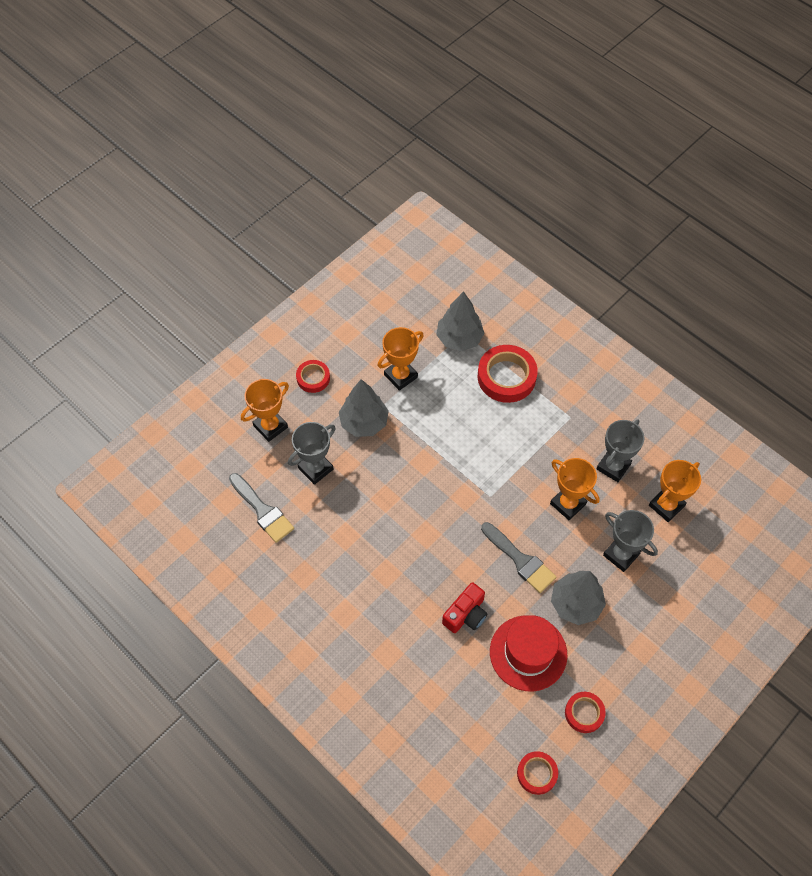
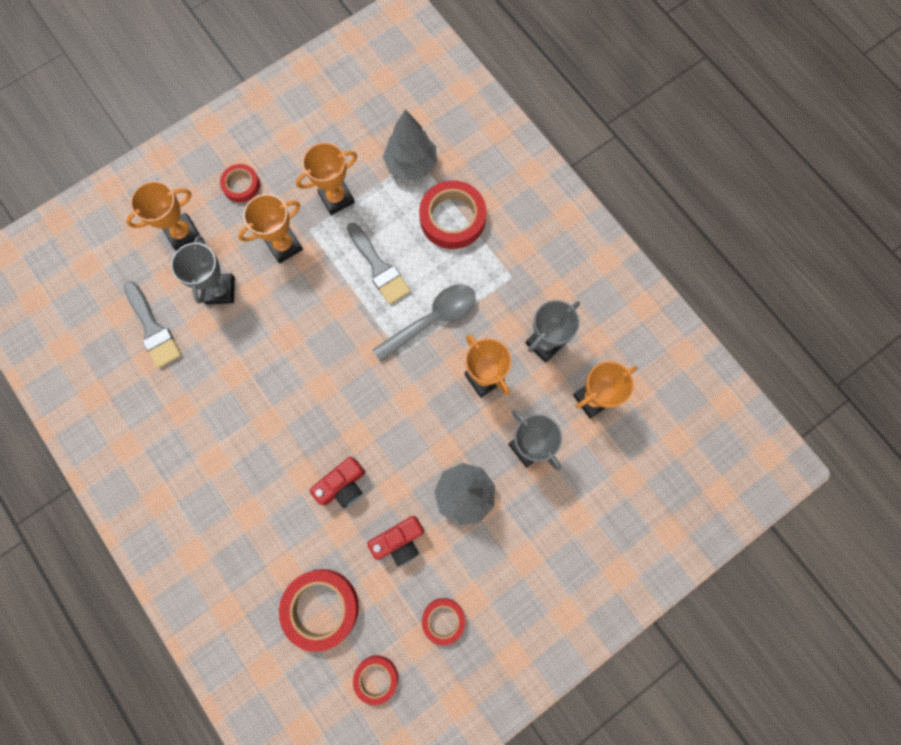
camera: 10 degrees right, 15 degrees up
grey trophy [288,422,336,485] -> grey trophy turned 60 degrees counterclockwise [171,235,235,305]
grey tree [339,379,389,437] -> orange trophy [238,194,303,264]
grey brush [481,522,556,593] -> grey brush moved to [347,223,411,305]
red hat [490,615,567,691] -> red camera [367,516,424,566]
none -> red tape [279,569,359,652]
none -> grey spoon [373,284,476,362]

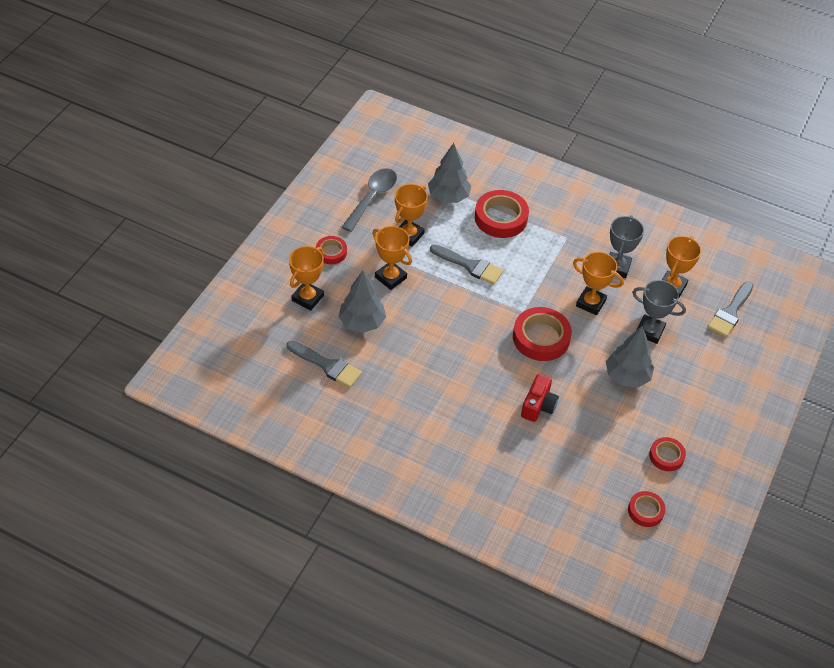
camera: 30 degrees left, 25 degrees down
grey trophy [171,235,235,305] -> grey tree [339,271,386,333]
orange trophy [238,194,303,264] -> orange trophy turned 75 degrees counterclockwise [372,226,412,290]
red tape [279,569,359,652] -> red tape moved to [513,307,572,361]
red camera [367,516,424,566] -> none
grey spoon [373,284,476,362] -> grey spoon moved to [342,168,397,232]
none -> grey brush [708,281,754,337]

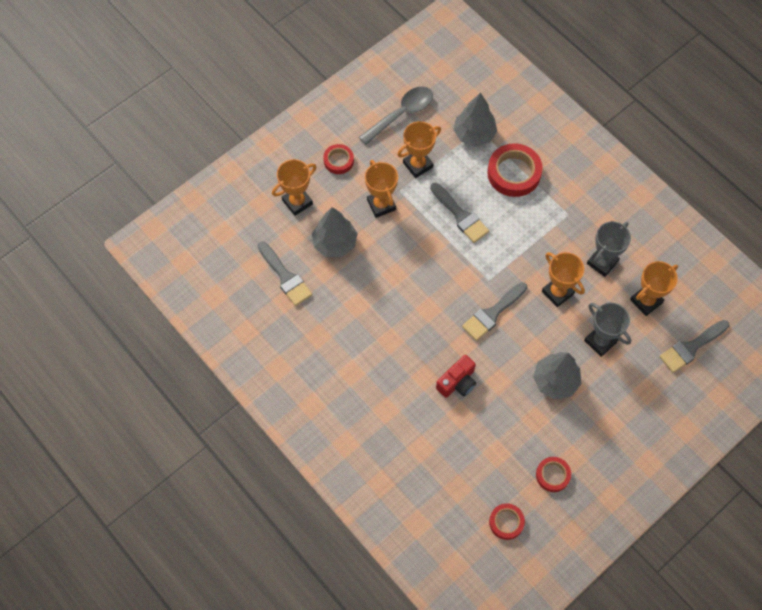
camera: 25 degrees right, 15 degrees up
red tape [513,307,572,361] -> grey brush [462,282,527,341]

